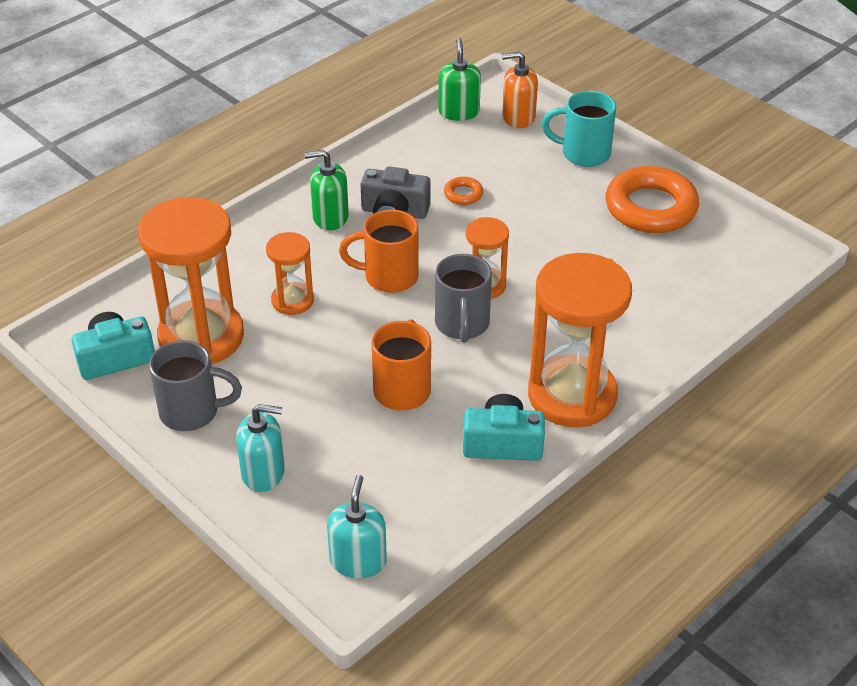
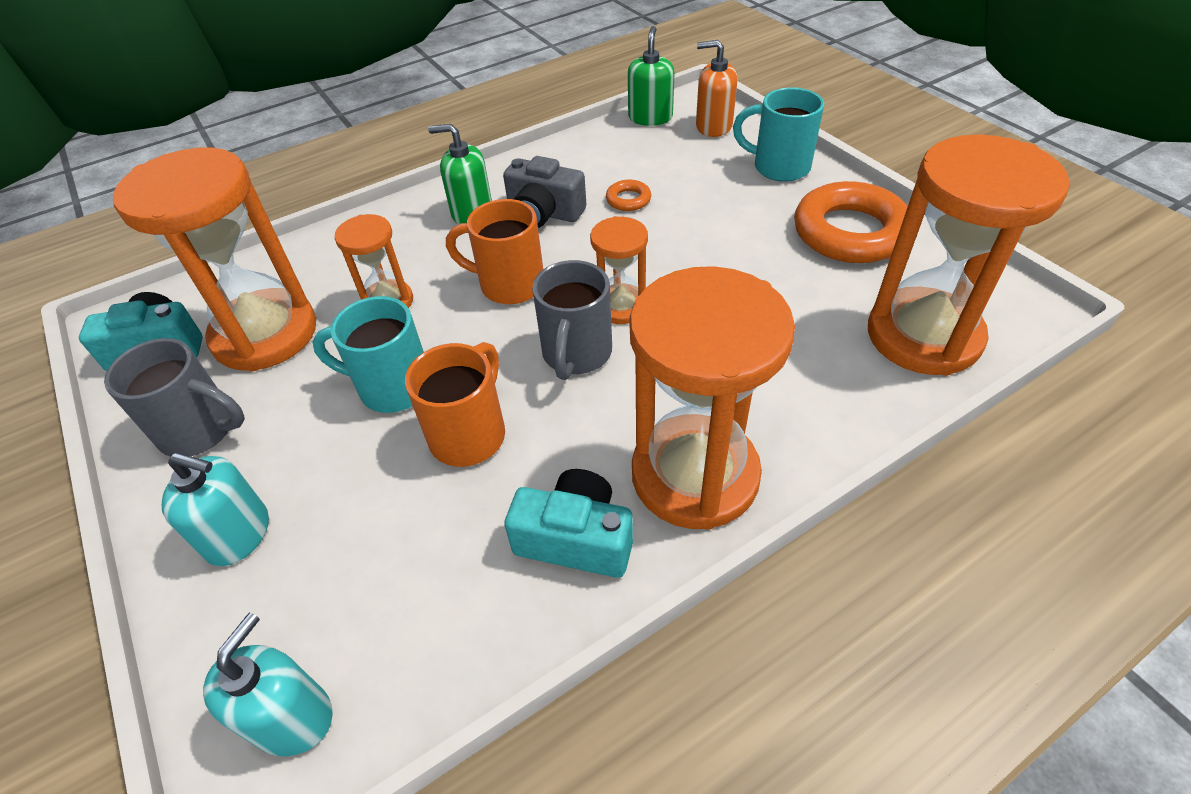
camera: 15 degrees right, 5 degrees up
none -> turquoise mug [312,296,424,413]
none -> orange hourglass [868,134,1070,376]

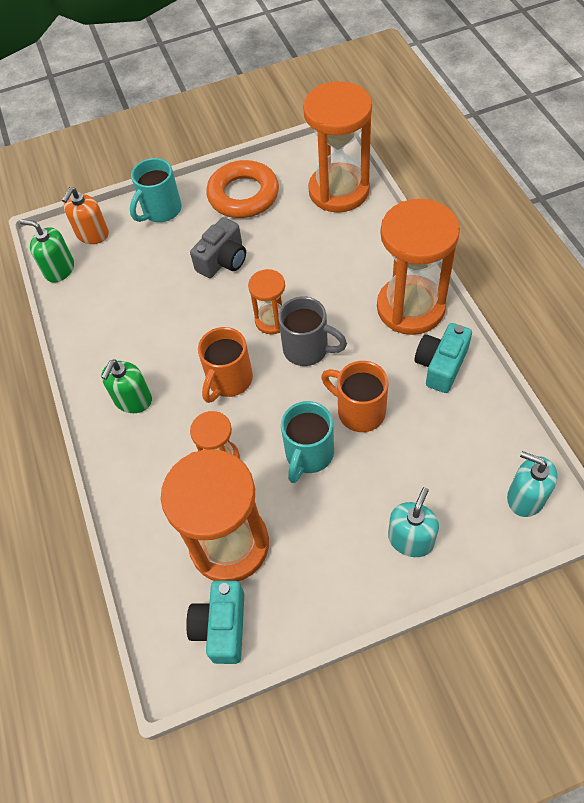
camera: 75 degrees left, 10 degrees up
grey mug [104,338,245,457] -> none
grey camera [503,156,586,228] -> grey camera moved to [190,217,246,278]
orange ring [606,179,651,211] -> none

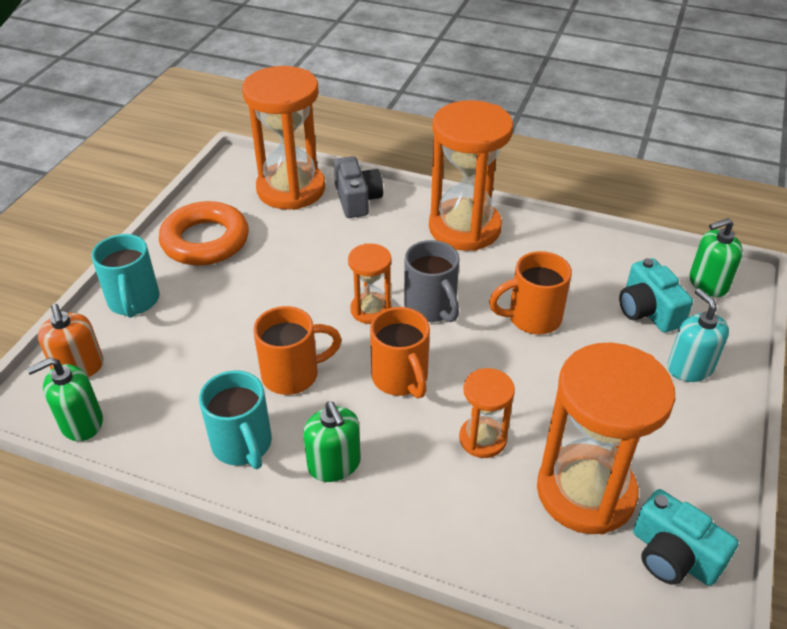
camera: 55 degrees left, 15 degrees down
grey camera [190,217,246,278] -> grey camera moved to [334,156,383,218]
grey mug [278,297,347,366] -> grey mug turned 90 degrees clockwise [404,240,460,322]
turquoise mug [281,401,334,483] -> turquoise mug moved to [199,370,272,469]
turquoise camera [415,323,472,393] -> turquoise camera moved to [619,258,693,333]
turquoise soap dispenser [507,451,557,517] -> green soap dispenser [690,218,743,297]
none -> orange mug [253,306,342,395]

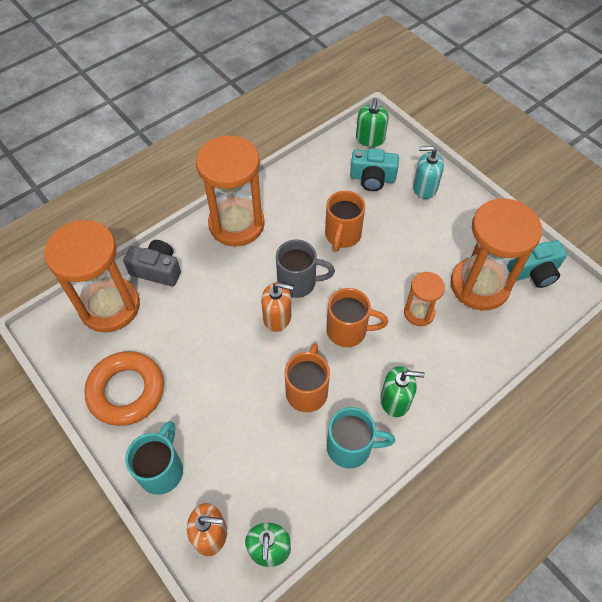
camera: 60 degrees left, 15 degrees up
turquoise mug [91,234,160,318] -> turquoise mug turned 90 degrees counterclockwise [125,421,183,495]
orange hourglass [348,243,392,324] -> orange soap dispenser [261,282,293,332]

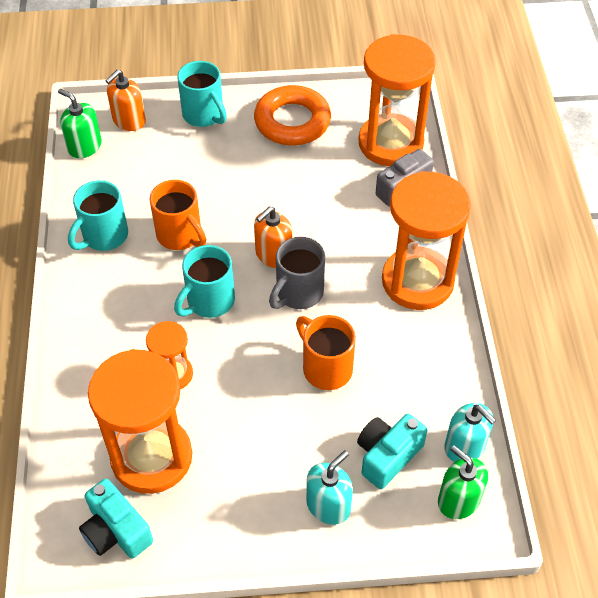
camera: 125 degrees right, 5 degrees down
orange mug [326,288,388,347] -> turquoise mug [174,245,235,318]
green soap dispenser [380,366,425,417] -> none
turquoise camera [507,240,567,288] -> turquoise camera turned 60 degrees counterclockwise [79,478,153,558]
none -> turquoise soap dispenser [444,403,496,462]

